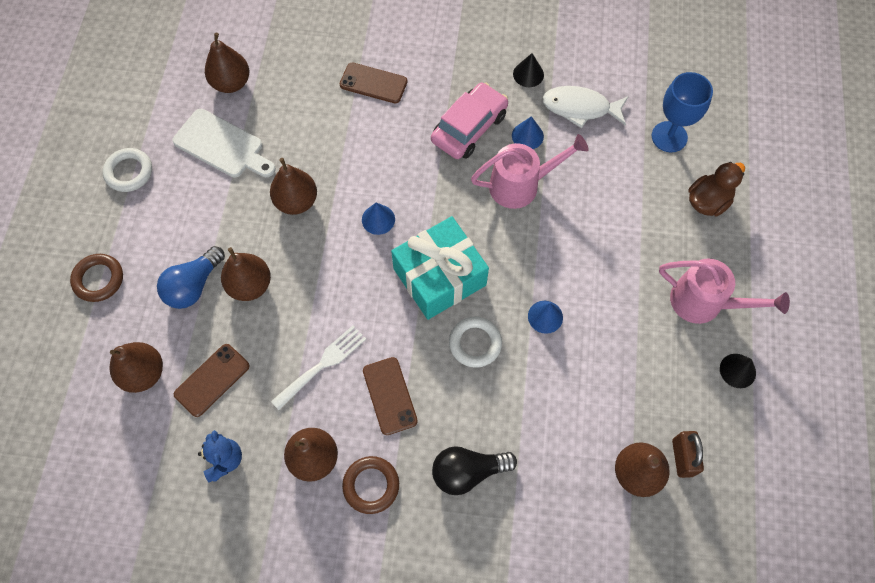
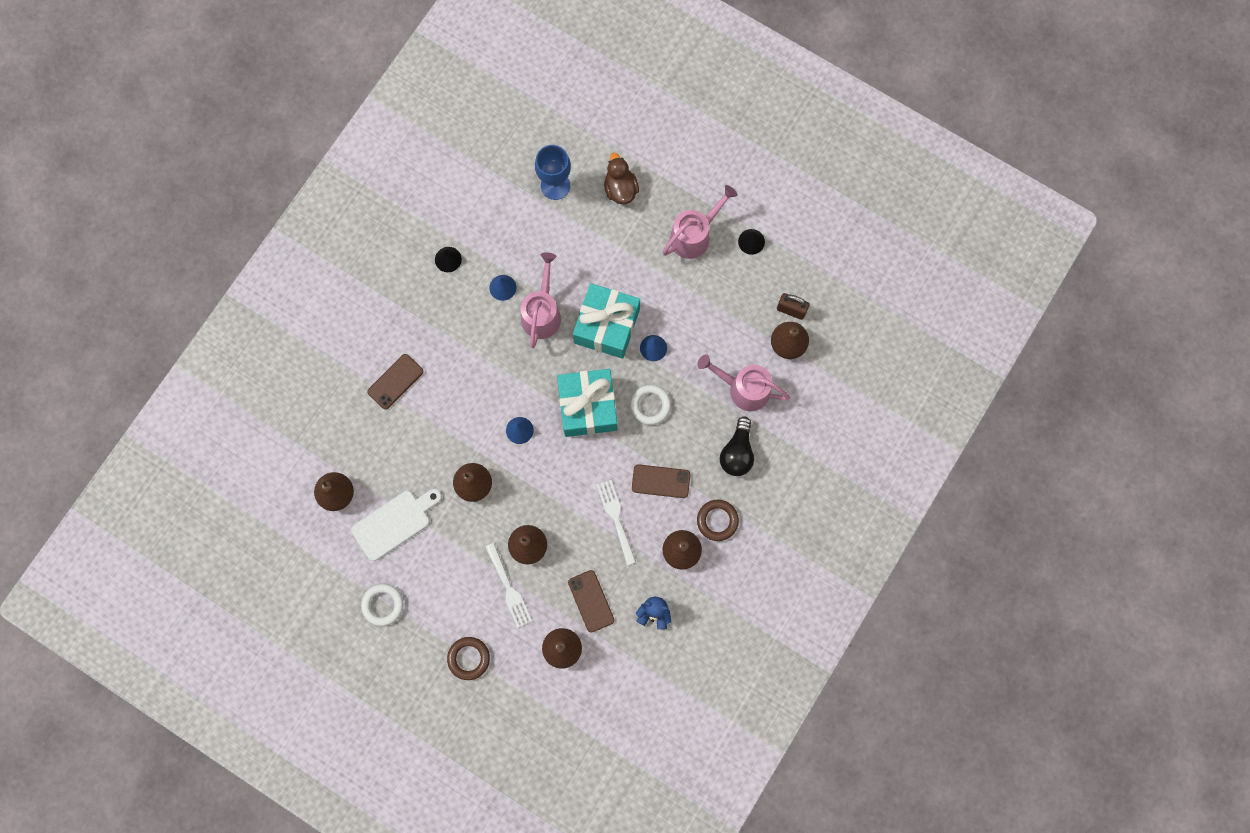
camera: 65 degrees left, 10 degrees up
blue light bulb [157,246,225,309] -> white fork [485,543,532,628]
pink car [431,82,508,159] -> none
white fish [542,86,629,128] -> none
none -> turquoise gift [573,283,640,359]
none -> pink watering can [697,354,790,411]

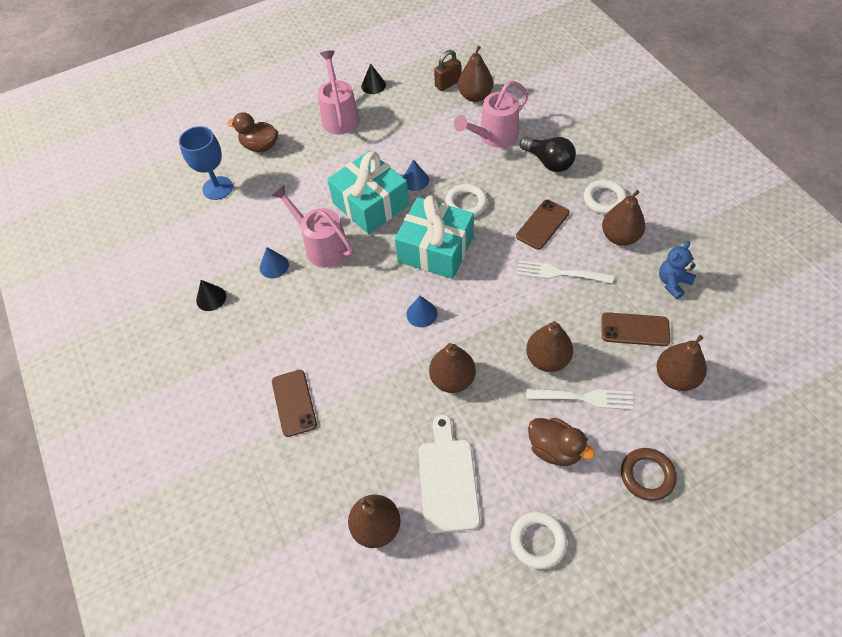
camera: 55 degrees left, 20 degrees down
brown ring [697,500,739,541] -> white ring [583,180,627,214]
none -> brown duck [528,418,595,466]

